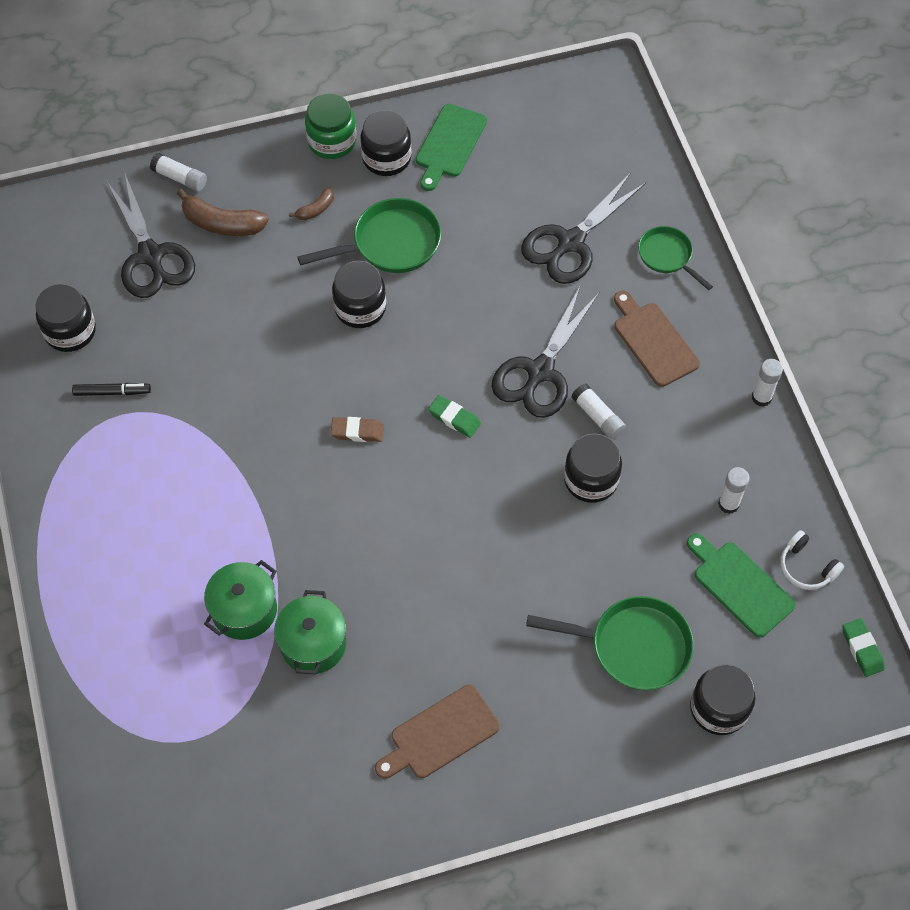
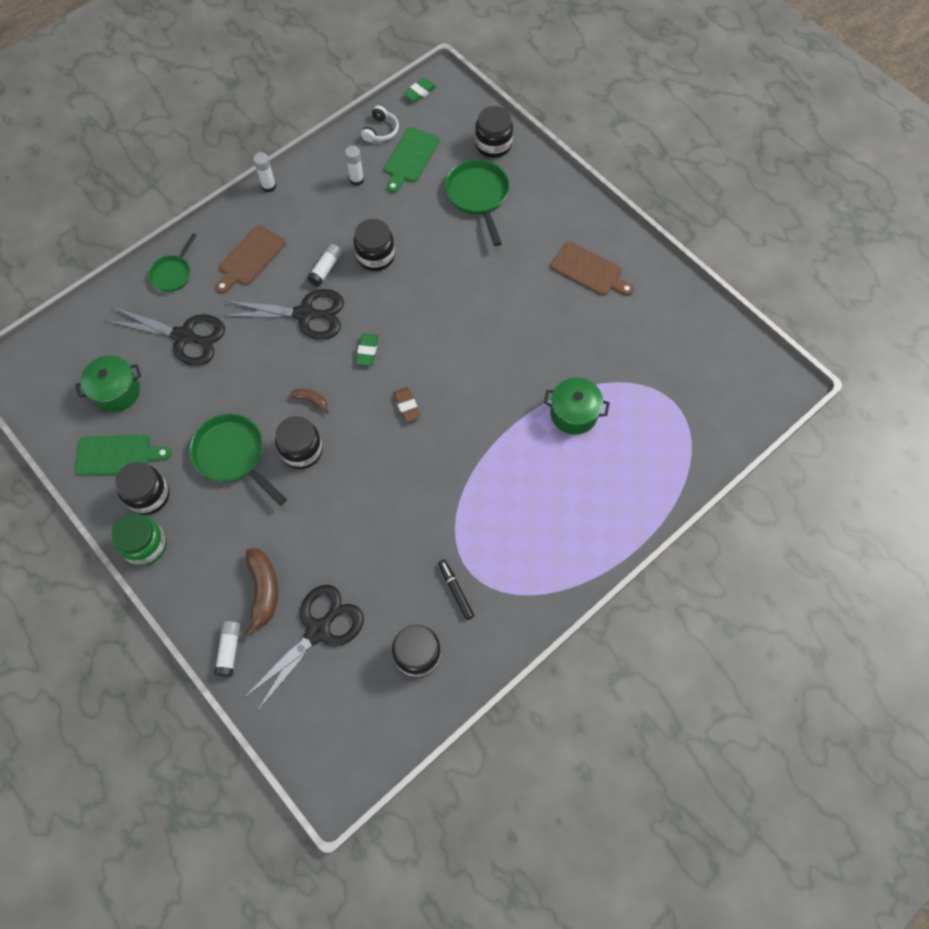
camera: 115 degrees left, 5 degrees up
green pot [274,590,346,674] -> green pot moved to [75,355,141,412]
brown banana [289,187,334,220] -> brown banana moved to [290,389,329,414]

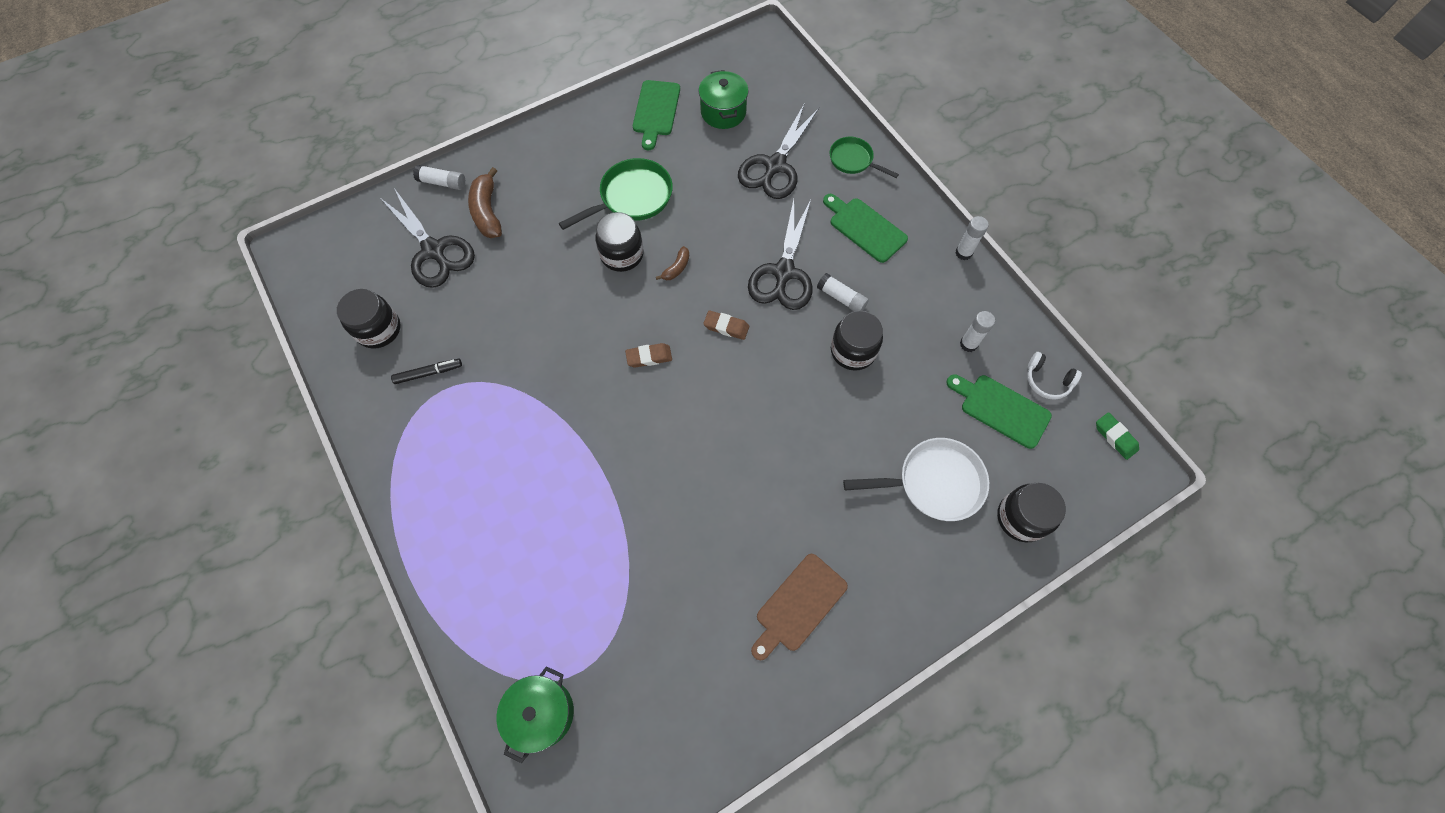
camera: 100 degrees right, 0 degrees up
green jar [111,513,167,566] -> none
black jar [115,462,169,515] -> none
brown cutting board [216,225,286,294] -> green cutting board [823,194,908,263]
brown banana [246,549,278,636] -> brown banana turned 75 degrees clockwise [468,167,502,238]
green eraser [356,333,378,366] -> brown eraser [703,310,749,340]
green pan [445,159,510,246] -> white pan [843,438,989,521]
green pot [544,377,610,435] -> green pot moved to [496,666,574,763]

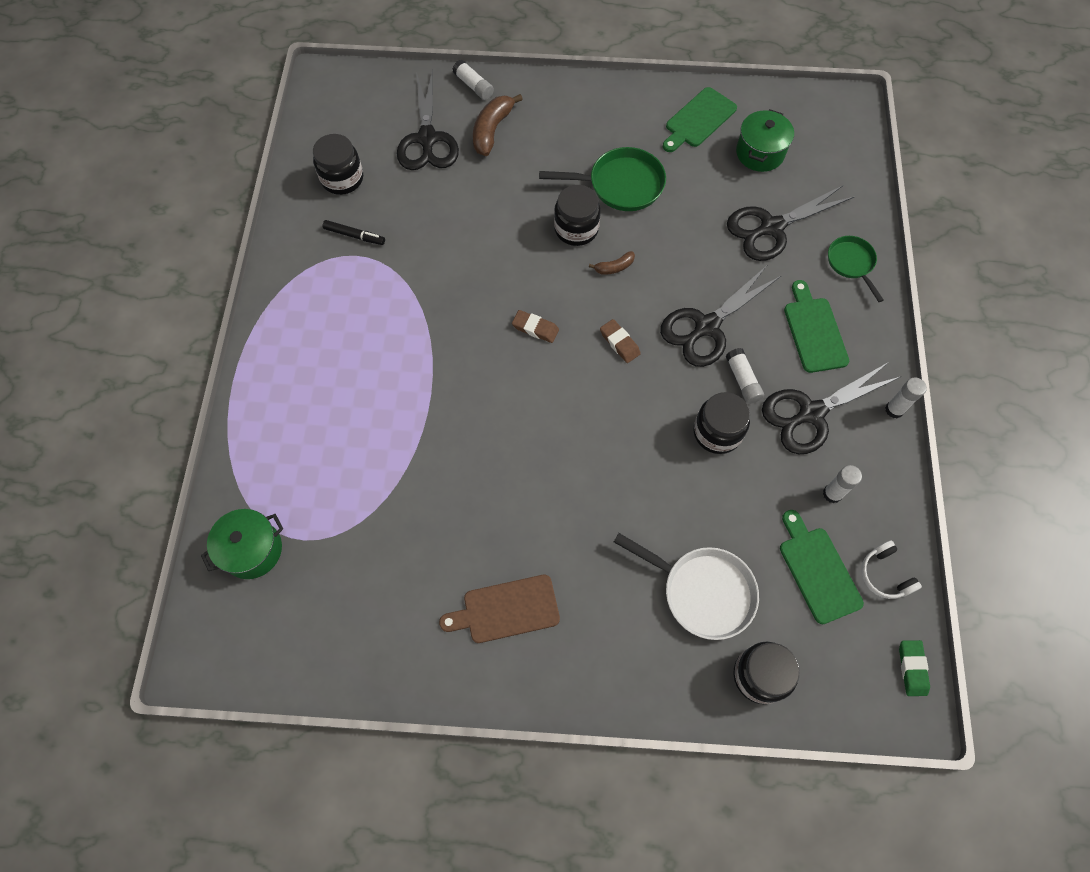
camera: 35 degrees right, 0 degrees up
none -> black scissors [762,362,902,454]

